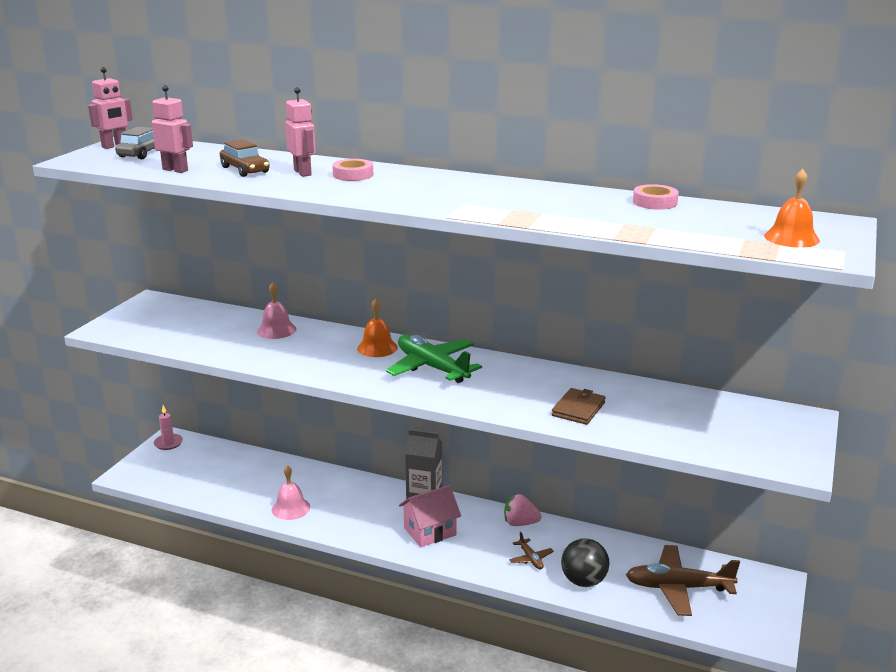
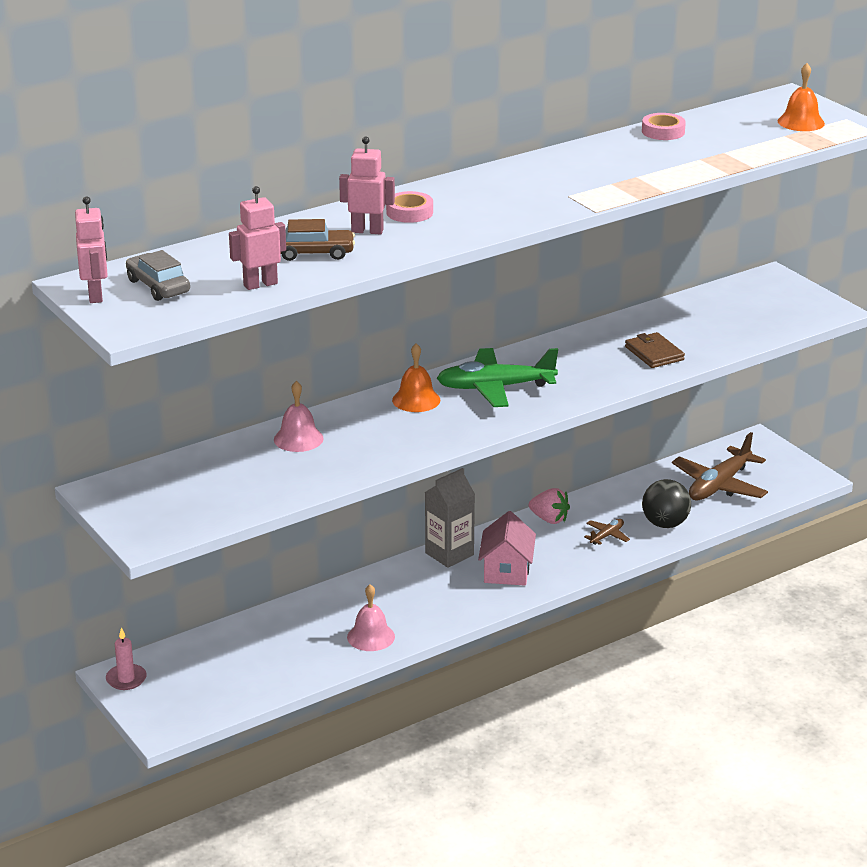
camera: 55 degrees left, 5 degrees up
pink strawberry [504,494,542,526] -> pink strawberry turned 105 degrees counterclockwise [529,488,570,524]
brown plane [509,532,554,569] -> brown plane turned 60 degrees counterclockwise [584,519,630,545]

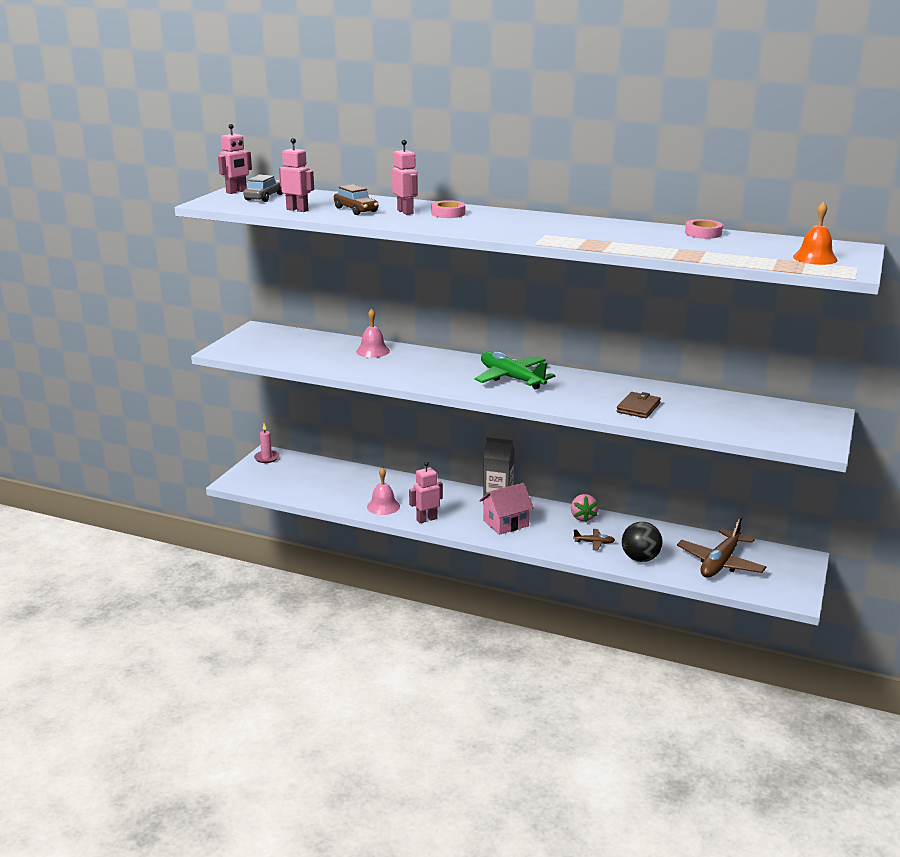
camera: 55 degrees right, 5 degrees down
orange bell [392,343,440,412] -> none
brown plane [672,432,768,501] -> brown plane turned 60 degrees counterclockwise [677,517,766,578]
none -> pink robot [409,461,443,523]

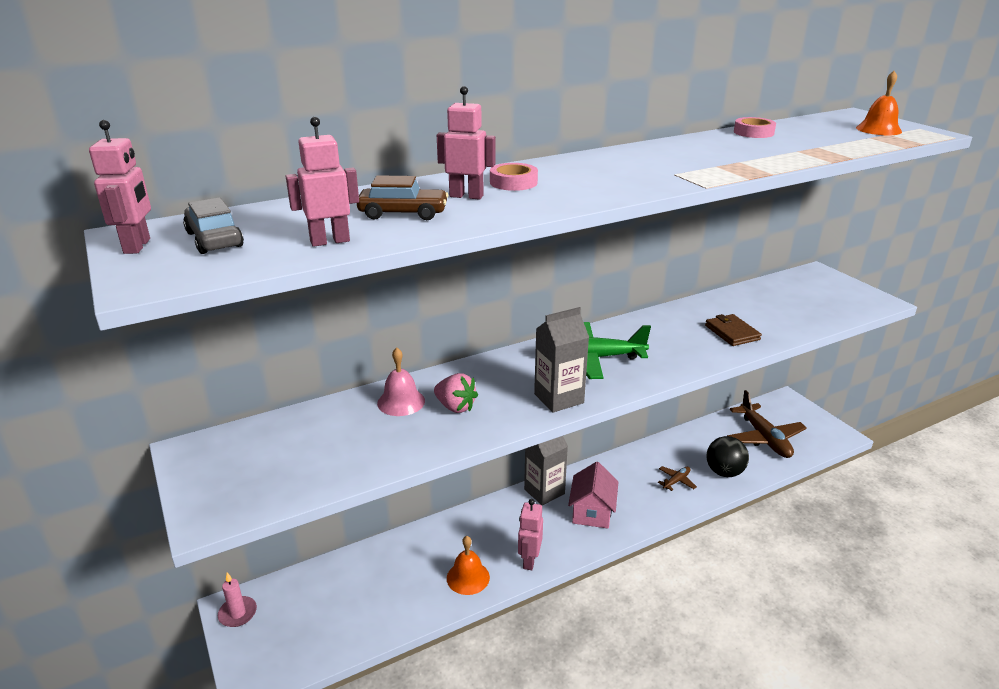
camera: 50 degrees left, 5 degrees up
pink bell [367,467,400,515] -> orange bell [447,536,490,595]
pink strawberry [571,494,598,523] -> pink strawberry moved to [434,373,478,413]
none -> grey carton [534,307,589,413]

